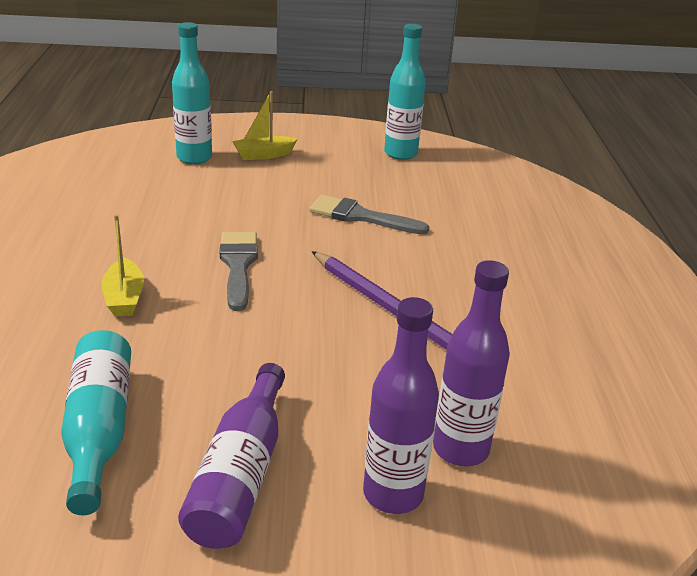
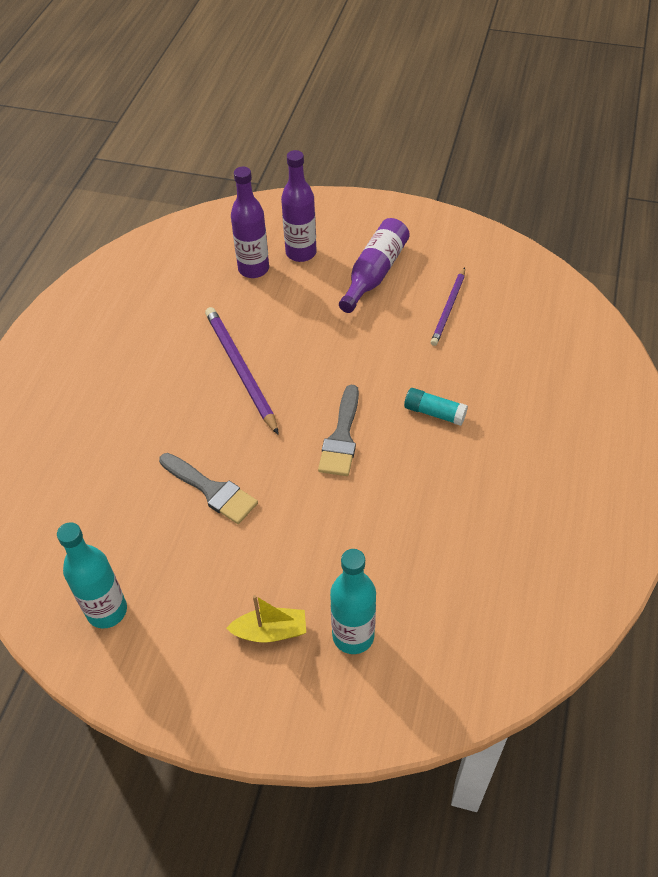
camera: 160 degrees left, 20 degrees up
turquoise bottle [61,330,131,515] -> purple pencil [431,267,465,346]
yellow boat [101,215,144,317] -> turquoise glue stick [404,388,468,426]

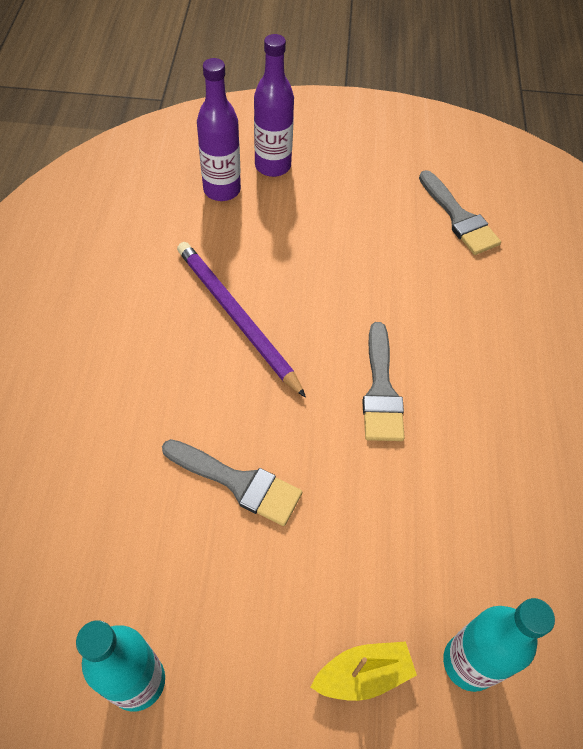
camera: 15 degrees left, 5 degrees up
purple bottle [339,218,410,313] -> none
turquoise glue stick [404,388,468,426] -> none
purple pencil [431,267,465,346] -> grey brush [419,170,501,255]

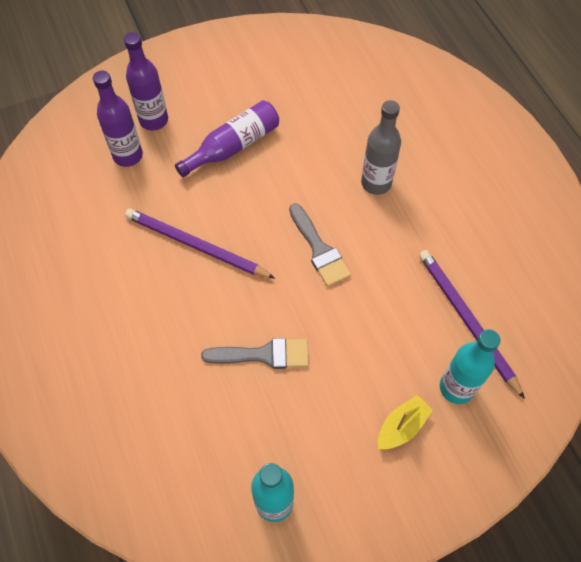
camera: 25 degrees left, 5 degrees up
grey brush [419,170,501,255] -> none
none -> purple bottle [175,100,279,177]
none -> grey bottle [361,100,401,195]
none -> purple pencil [419,250,525,399]

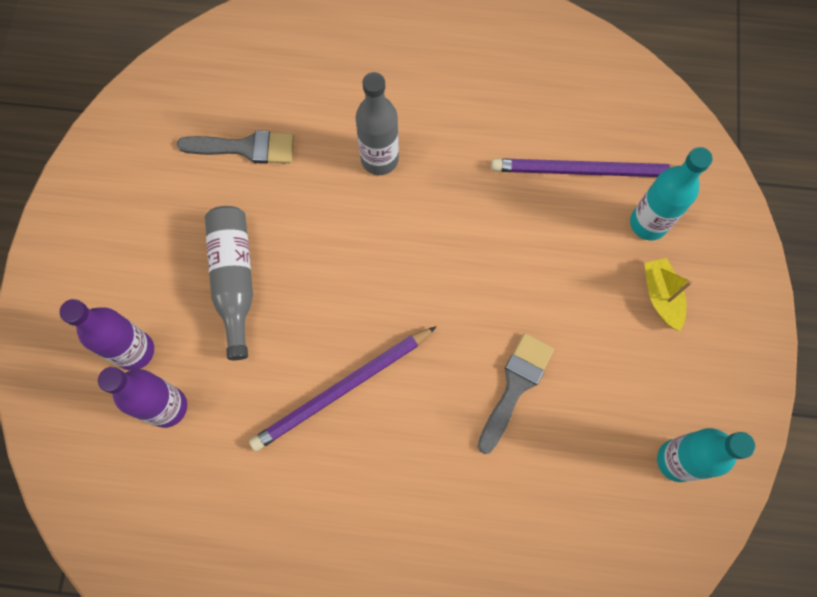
camera: 60 degrees left, 10 degrees up
purple bottle [175,100,279,177] -> grey bottle [205,206,253,360]
grey brush [289,203,351,287] -> grey brush moved to [177,130,294,164]

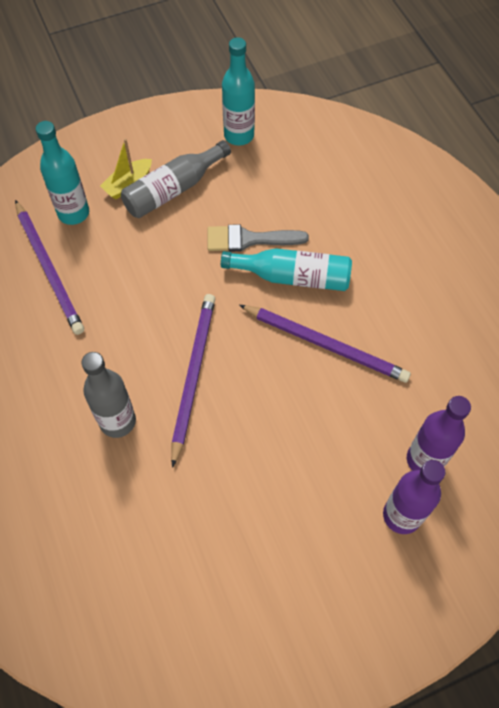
camera: 120 degrees left, 10 degrees down
grey brush [177,130,294,164] -> none
grey bottle [205,206,253,360] -> grey bottle moved to [121,140,231,218]
none -> purple pencil [171,294,215,468]
none -> turquoise bottle [221,248,352,291]

